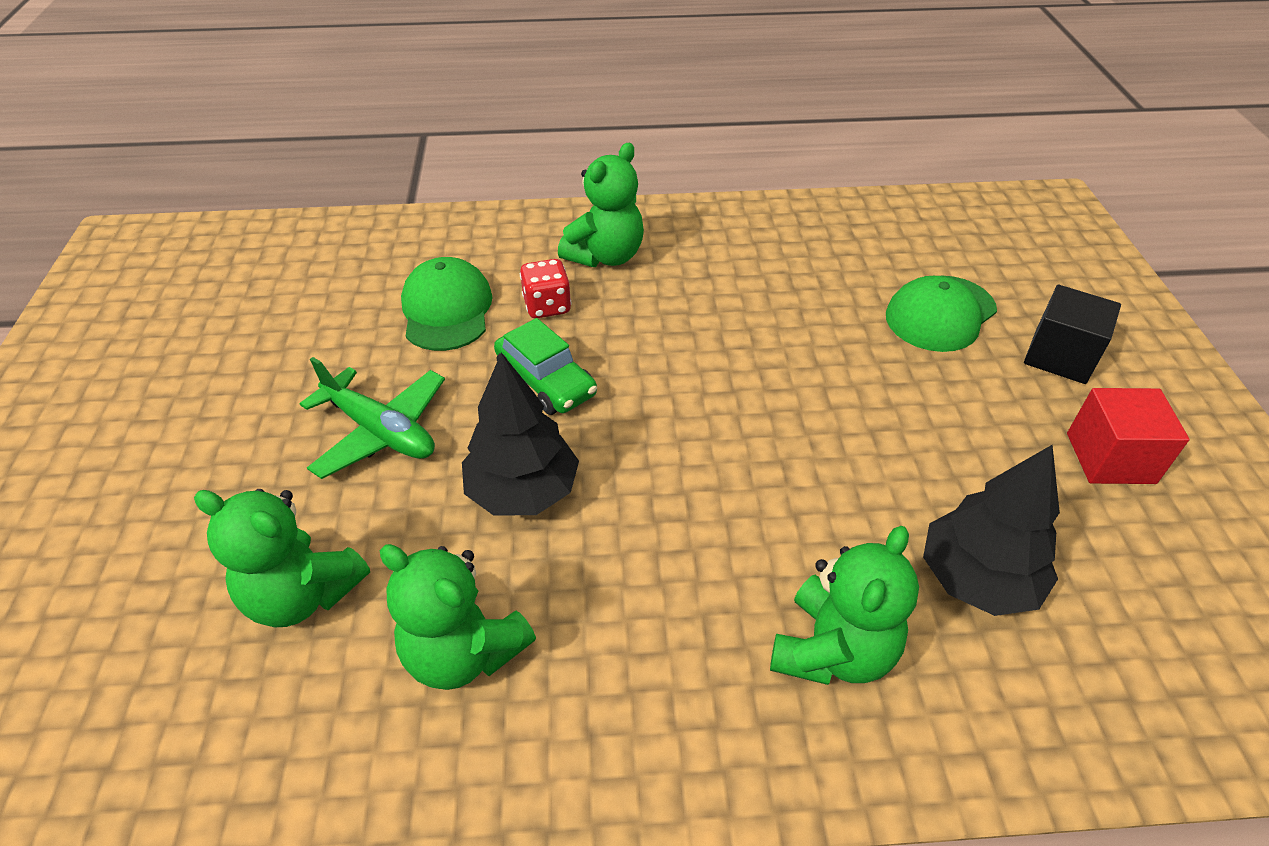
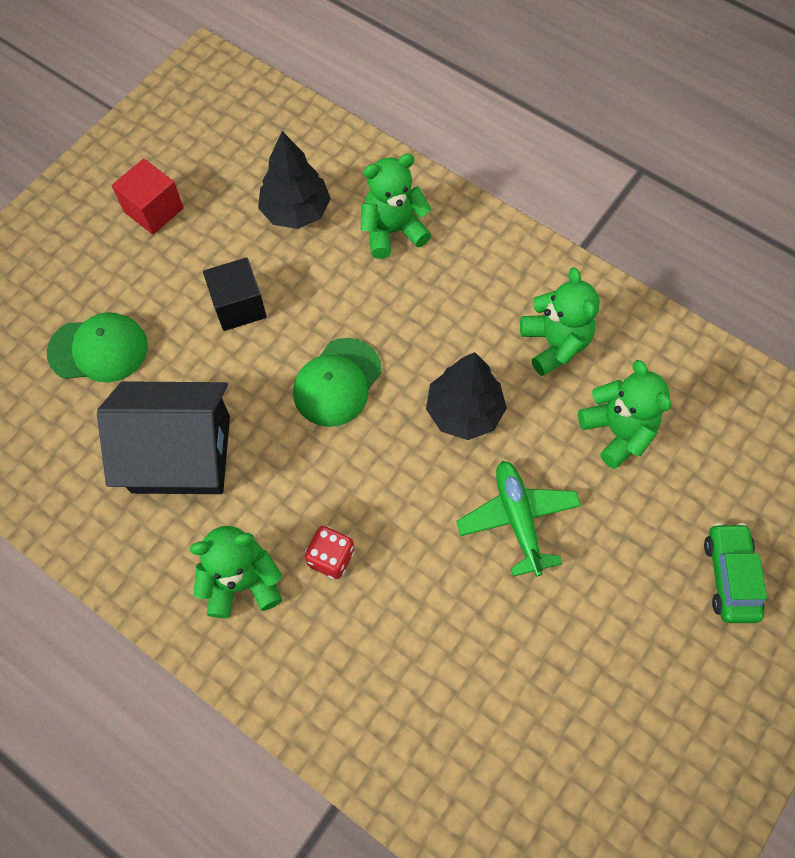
camera: 140 degrees left, 20 degrees up
green cap [401,257,492,351] -> green cap moved to [293,338,382,427]
green car [494,318,597,415] -> green car moved to [704,523,767,623]
black cube [1024,285,1121,384] -> black cube moved to [203,258,267,331]
none -> black house [97,381,230,494]

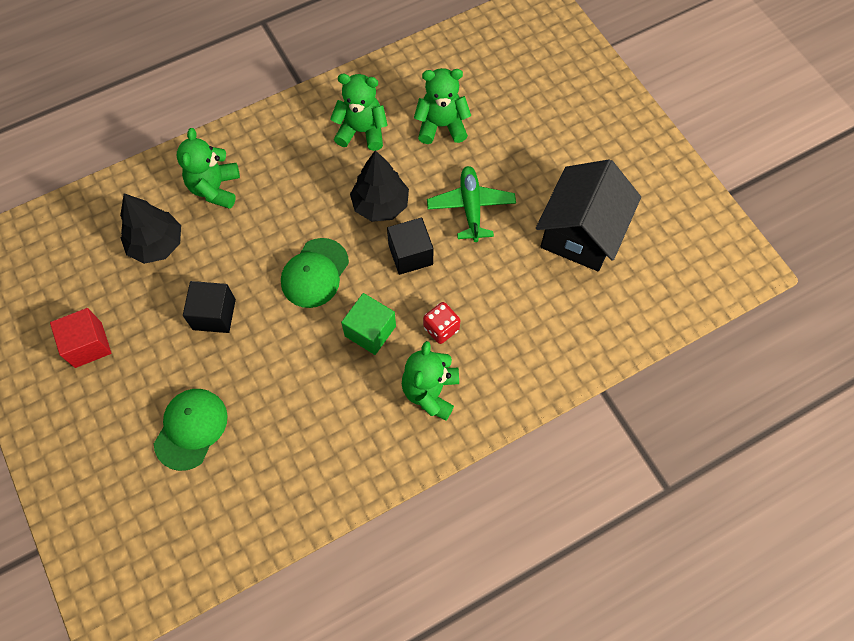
camera: 65 degrees left, 0 degrees up
black house [97,381,230,494] -> black house moved to [536,159,641,272]
green cap [293,338,382,427] -> green cap turned 60 degrees clockwise [281,238,349,308]
green plane [456,461,581,577] -> green plane turned 75 degrees clockwise [427,166,516,242]
green car [704,523,767,623] -> none
none -> green cube [341,293,396,355]
none -> black cube [387,218,433,275]

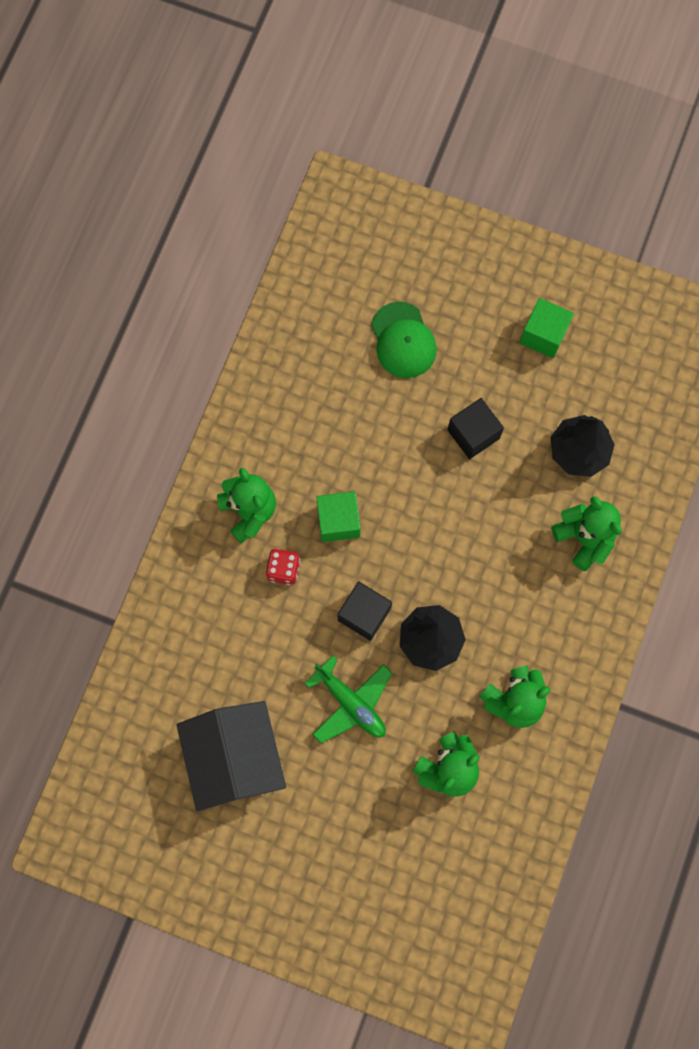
camera: 140 degrees right, 10 degrees up
red cube [50,308,111,368] -> green cube [519,298,574,358]
green cap [281,238,349,308] -> none

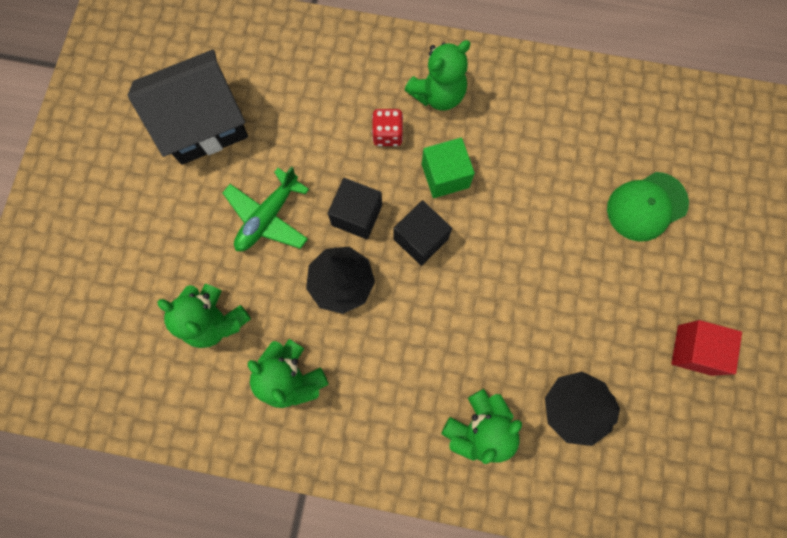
camera: 80 degrees right, 0 degrees up
black cube [447,398,504,459] -> black cube moved to [393,200,452,266]
green cube [519,298,574,358] -> red cube [671,320,742,376]

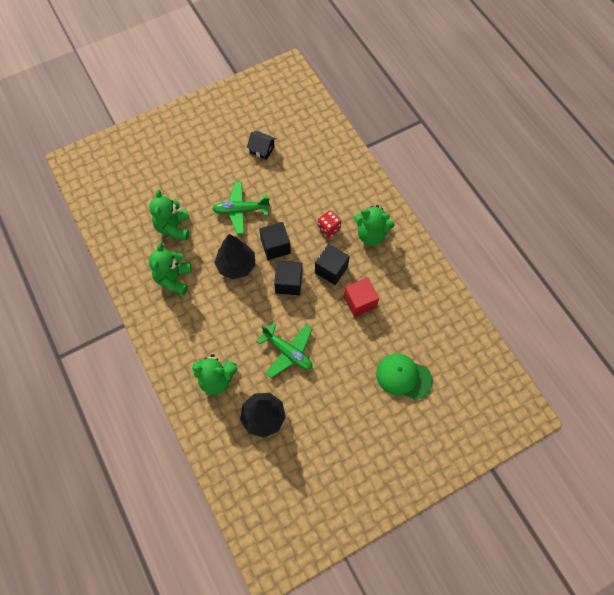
camera: 50 degrees right, 10 degrees down
black house [128,50,248,165] -> black house [247,131,276,160], size x0.45
green cube [422,138,475,198] -> black cube [315,244,350,285]
red cube [671,320,742,376] -> red cube moved to [344,277,379,317]
none -> green plane [256,323,313,378]

